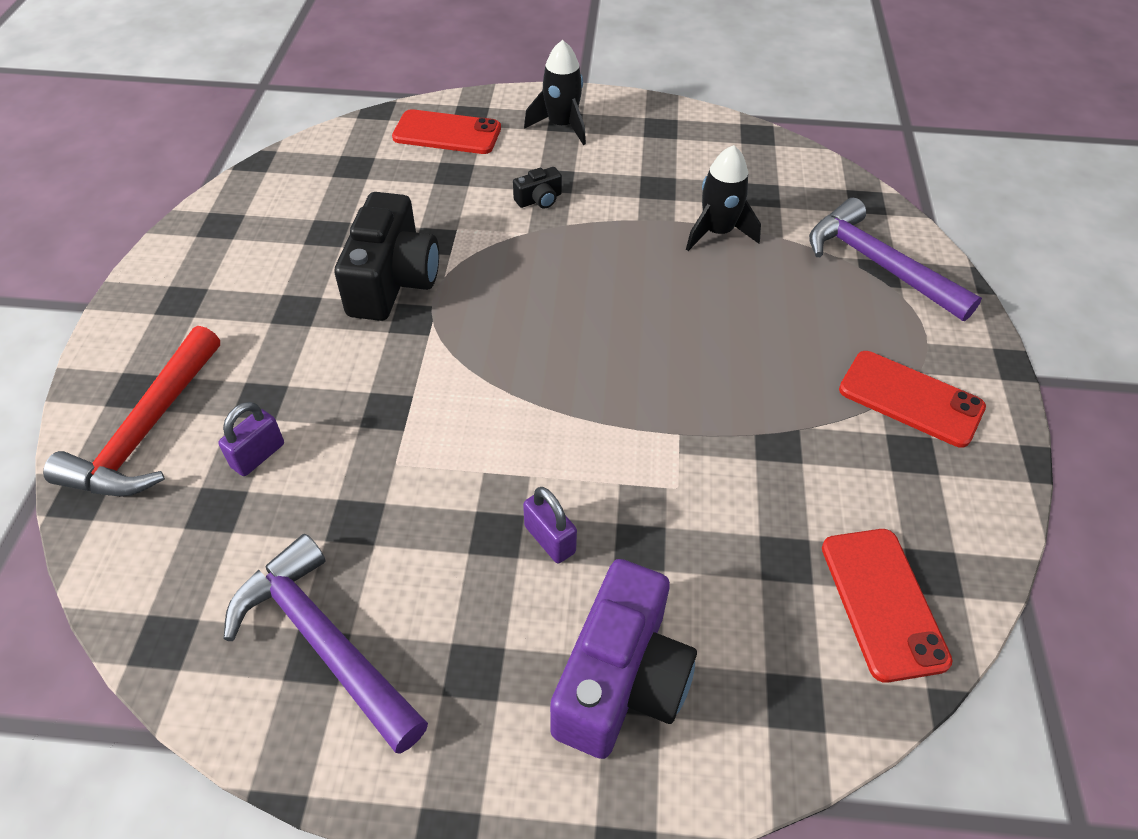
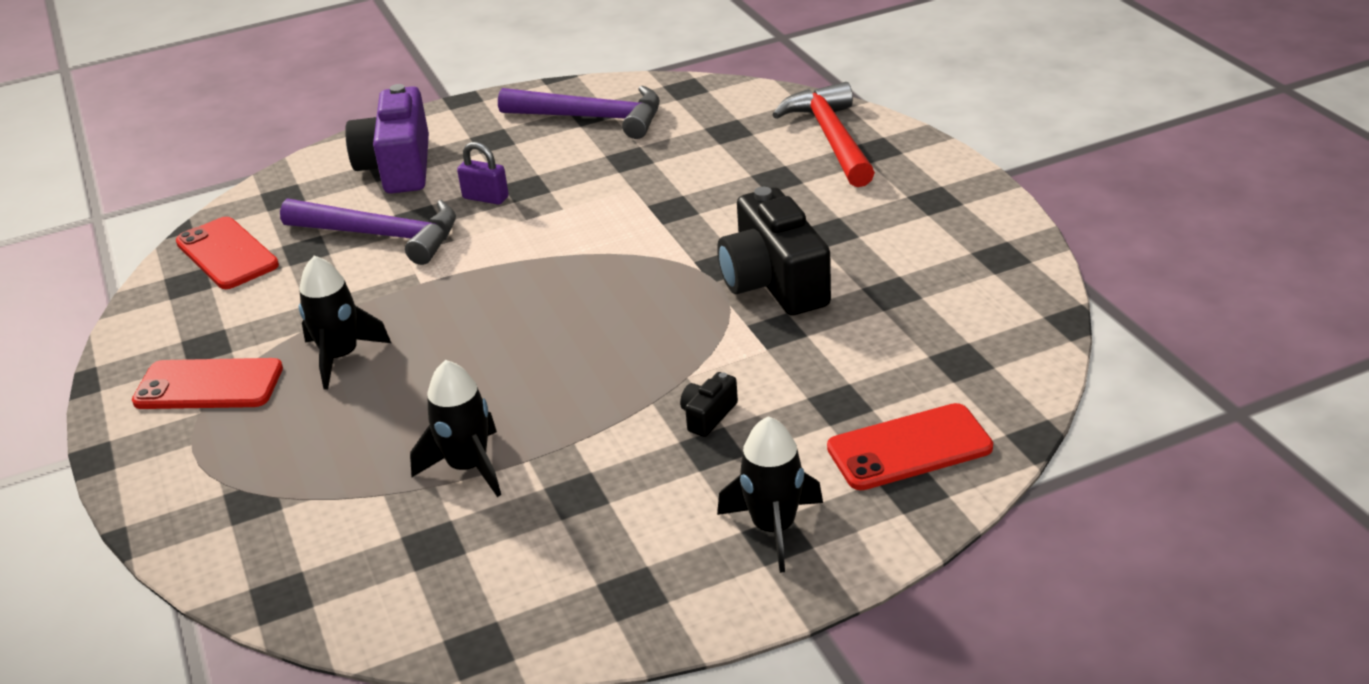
camera: 155 degrees right, 15 degrees down
purple padlock [218,402,284,476] -> none
purple hammer [809,198,982,321] -> purple hammer moved to [280,199,456,265]
none -> black rocket [299,256,391,390]

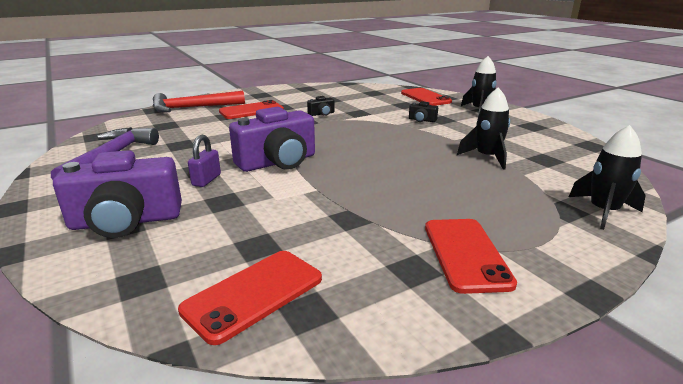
camera: 100 degrees left, 10 degrees down
purple hammer [280,199,456,265] -> none
black rocket [299,256,391,390] -> black rocket moved to [569,125,646,230]
black camera [717,187,831,315] -> black camera [307,96,334,116], size x0.43
none -> red phone [219,100,284,119]
none -> purple camera [229,107,315,172]

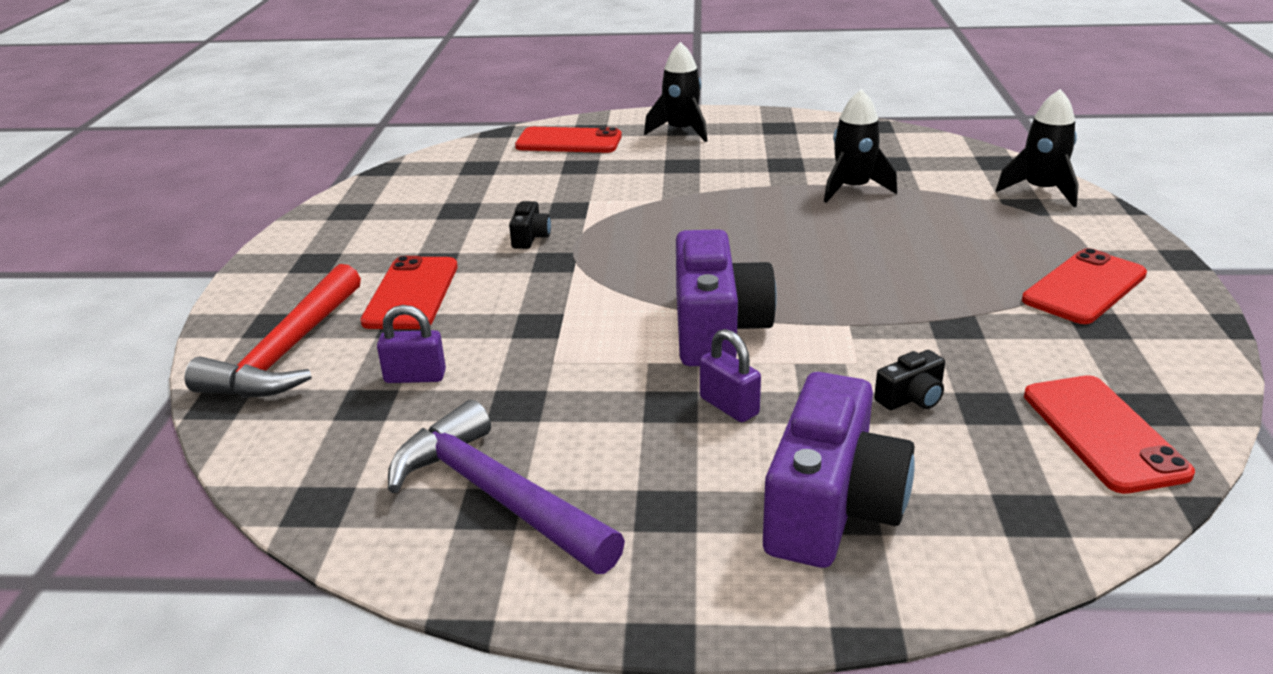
camera: 55 degrees left, 5 degrees up
black camera [409,101,438,122] -> black camera moved to [874,350,945,410]
red phone [425,219,517,294] -> red phone turned 75 degrees counterclockwise [1022,248,1147,324]
none -> purple padlock [377,305,446,383]

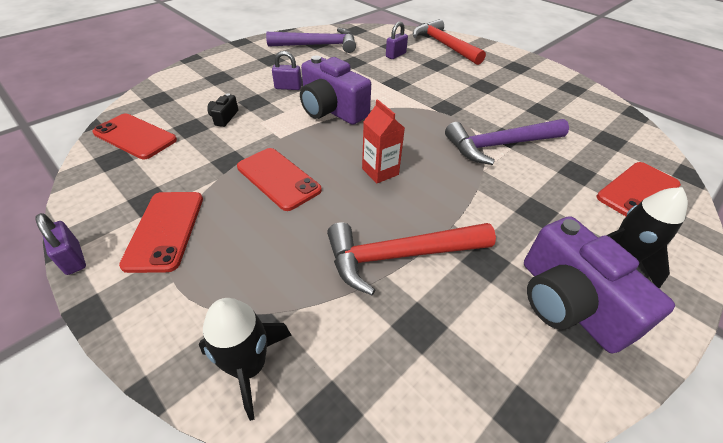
camera: 130 degrees right, 15 degrees up
red phone [360,256,458,329] -> red phone moved to [237,148,322,211]
black camera [509,201,551,249] -> none
purple camera [763,372,915,568] -> purple camera moved to [524,216,675,353]
black rocket [824,89,897,203] -> red hammer [327,222,496,295]
none -> purple padlock [36,213,86,275]
none -> red carton [362,99,405,184]
none -> purple hammer [445,119,569,165]

